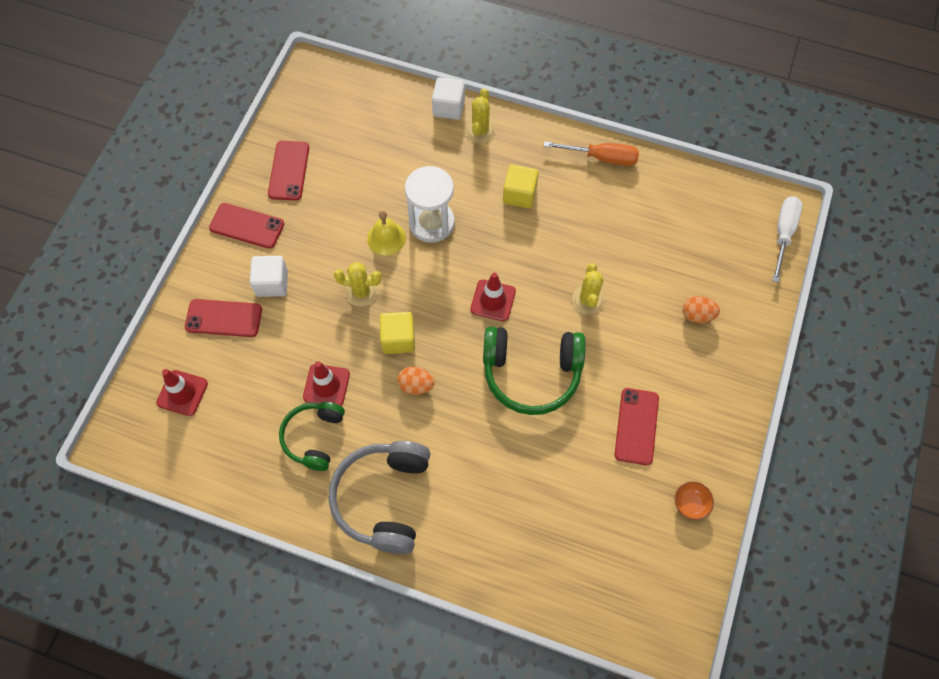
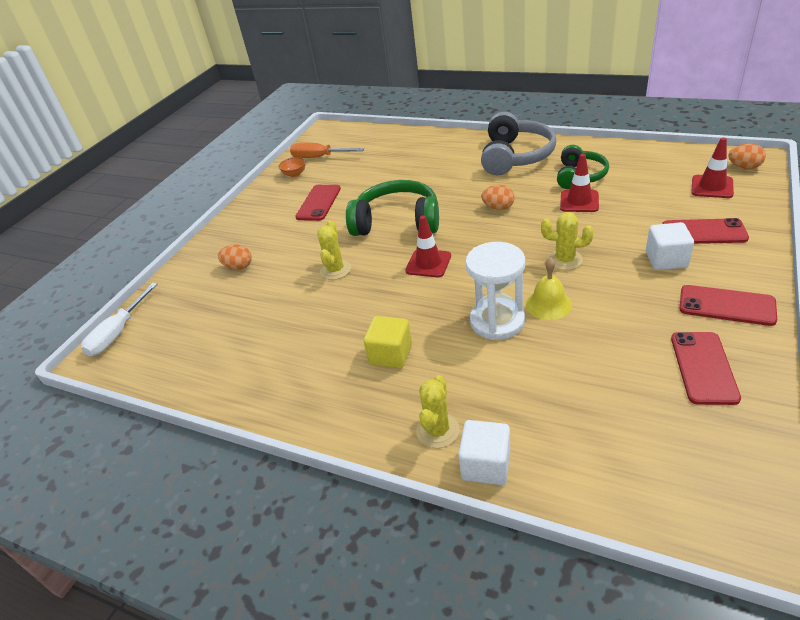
camera: 170 degrees left, 25 degrees down
yellow cube [380,312,415,354] -> none
orange screwdriver [544,141,639,166] -> orange screwdriver moved to [290,143,364,158]
none -> orange egg [728,144,766,169]

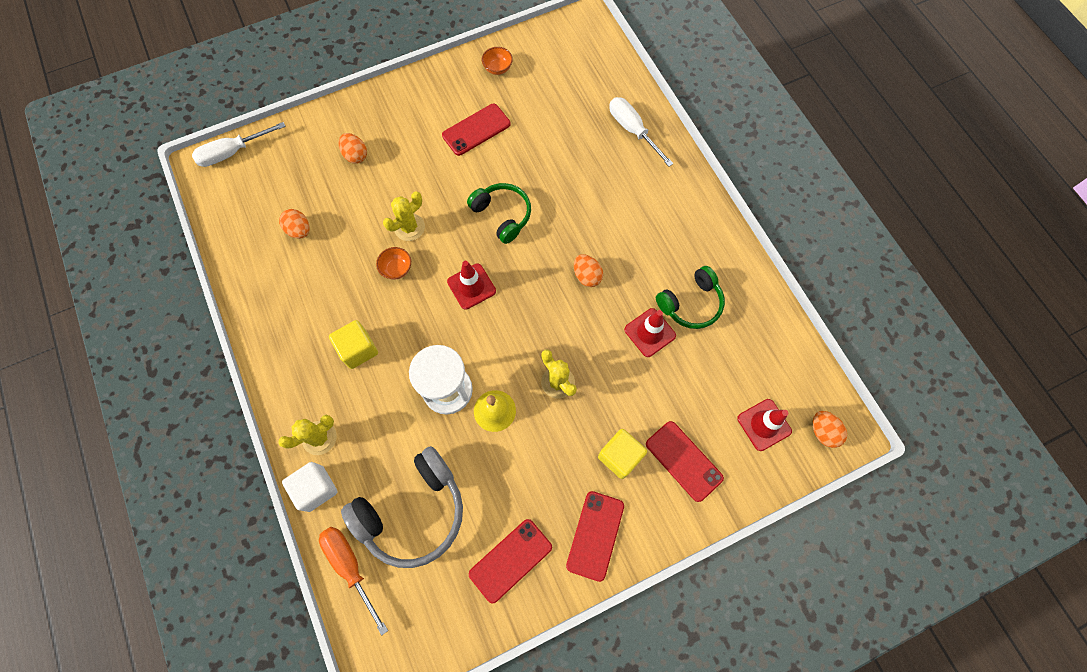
camera: 35 degrees right, 30 degrees up
orange screwdriver [290,143,364,158] -> orange screwdriver moved to [319,527,388,635]
green headphones [346,180,439,236] -> green headphones [467,183,531,244], size x0.64
grey headphones [481,112,556,175] -> grey headphones moved to [341,446,463,568]
white cube [646,222,694,270] -> yellow cube [598,429,647,479]
red phone [679,285,777,326] -> red phone turned 45 degrees clockwise [566,491,624,582]
none -> orange egg [279,209,310,239]
none -> orange bowl [376,247,411,280]
none -> white screwdriver [609,97,674,167]

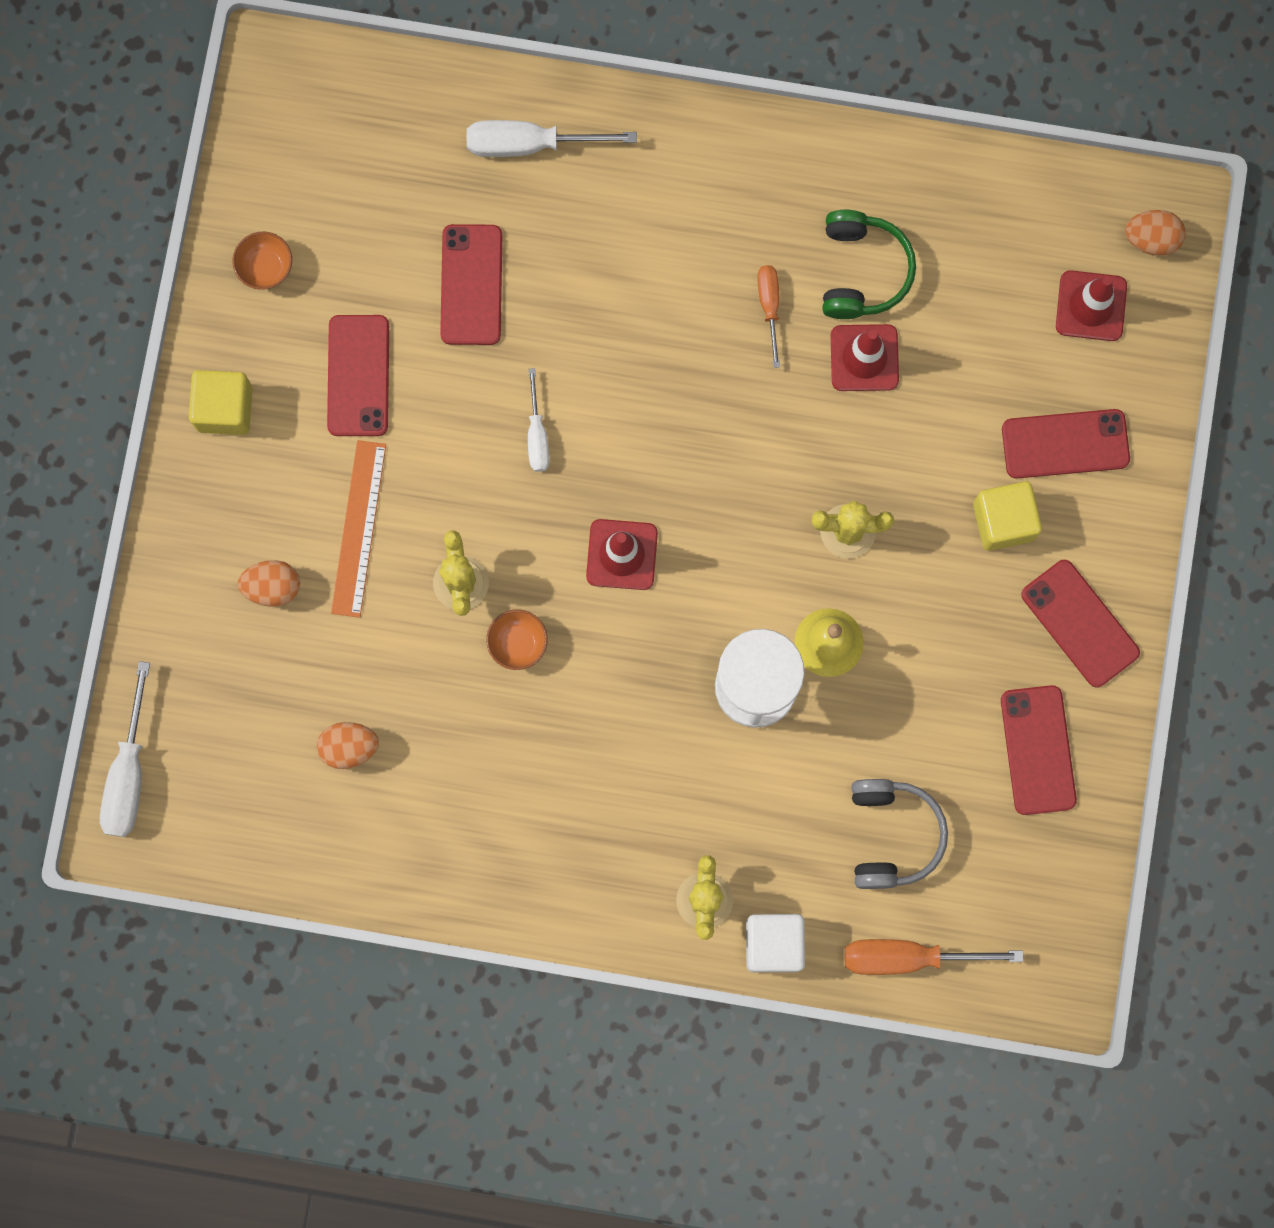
camera: 55 degrees left, 10 degrees up
yellow cube [329,320,378,369] -> yellow cube moved to [189,370,253,435]
grey headphones [341,446,463,568] -> grey headphones [851,779,948,889], size x0.64
green headphones [467,183,531,244] -> white screwdriver [528,368,549,472]
orange egg [574,254,603,287] -> none
none -> orange ruler [331,440,386,618]
none -> red phone [440,224,502,345]
none -> orange screwdriver [757,265,780,368]

